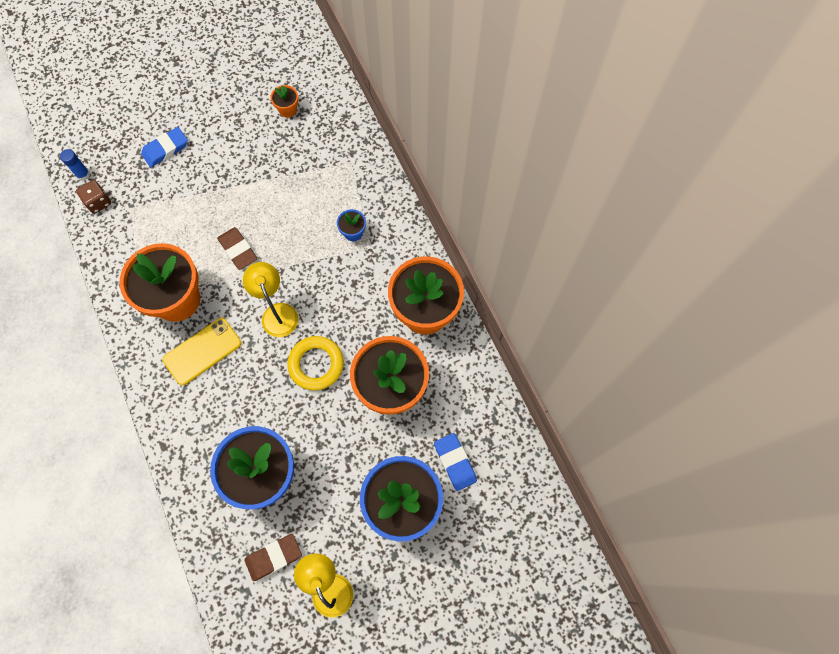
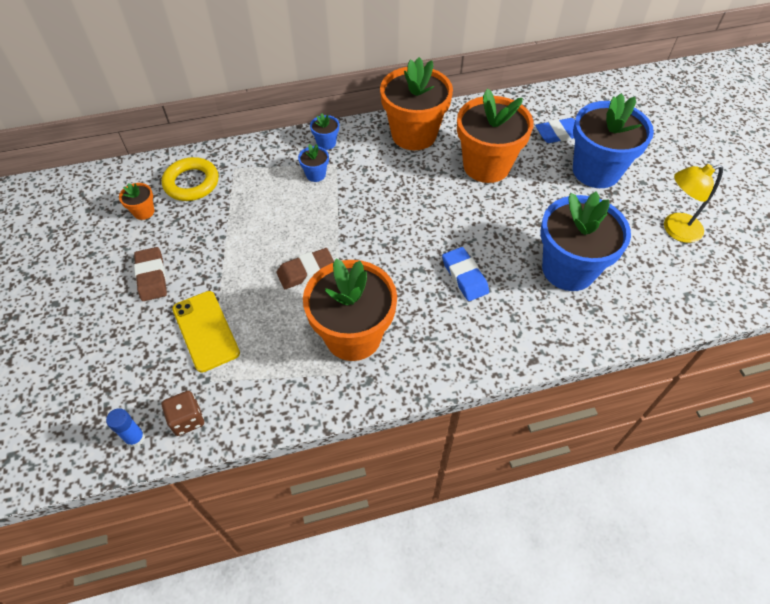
camera: 80 degrees left, 15 degrees down
blue eraser [141,127,188,167] -> blue eraser moved to [442,247,489,301]
yellow phone [163,318,241,385] -> yellow phone moved to [172,291,240,373]
yellow lamp [243,262,298,337] -> none
brown eraser [244,534,302,581] -> brown eraser moved to [134,247,167,301]
yellow ring [287,336,344,390] -> yellow ring moved to [162,157,218,201]
none -> blue flower pot [310,113,339,150]

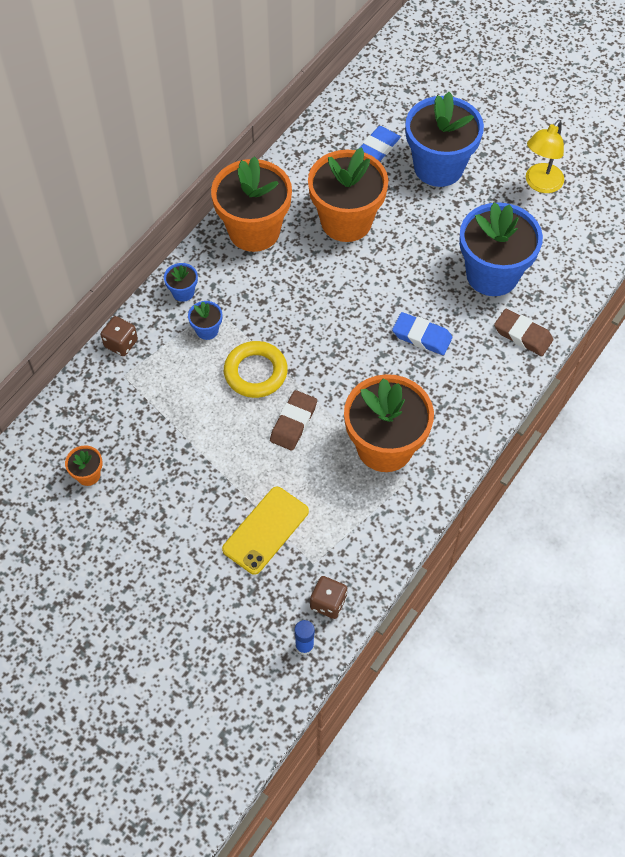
camera: 40 degrees left, 5 degrees up
brown eraser [134,247,167,301] -> brown eraser moved to [494,309,553,356]
yellow ring [162,157,218,201] -> yellow ring moved to [224,341,288,398]
yellow phone [172,291,240,373] -> yellow phone turned 75 degrees counterclockwise [222,487,309,575]
none -> brown dice [101,316,138,356]

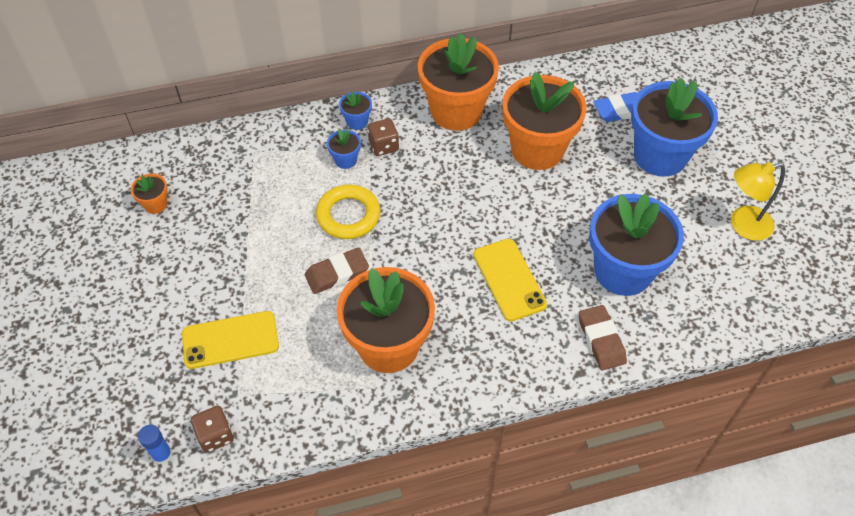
camera: 40 degrees right, 5 degrees down
brown dice [101,316,138,356] -> brown dice moved to [368,118,399,156]
blue eraser [392,312,452,355] -> yellow phone [473,239,547,321]

